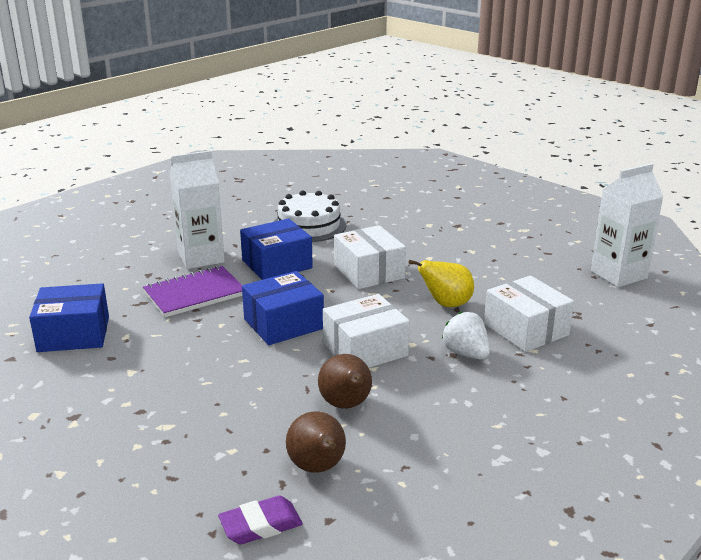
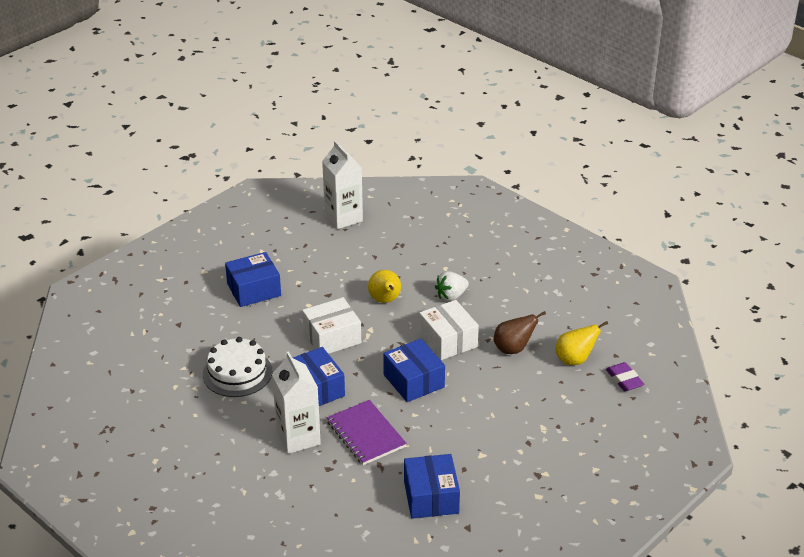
camera: 90 degrees left, 10 degrees up
brown pear [286,411,346,473] -> yellow pear [556,321,608,365]
white box [484,275,574,352] -> none
none -> blue box [225,252,281,307]

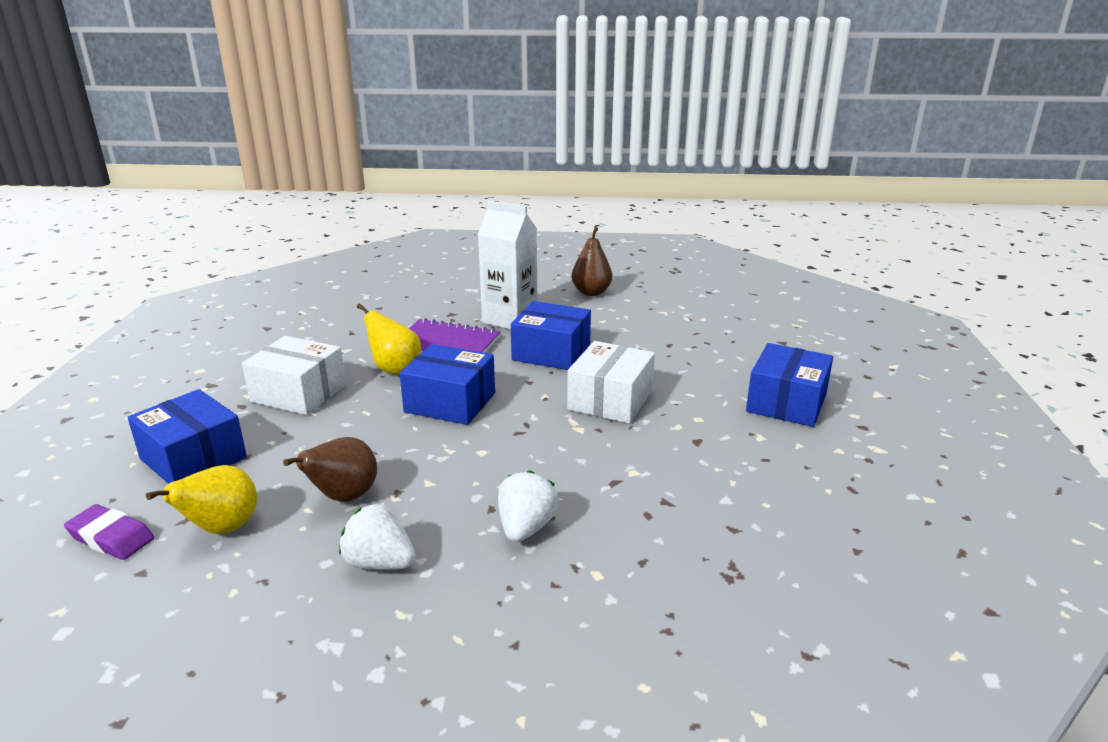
camera: 140 degrees right, 10 degrees down
white cake [203,337,272,397] -> none
white carton [322,141,363,229] -> none
yellow pear [368,270,401,303] -> yellow pear moved to [357,303,421,375]
blue box [404,454,460,519] -> blue box moved to [127,389,247,484]
white box [419,300,479,360] -> white box moved to [242,336,346,415]
none -> white strawberry [339,504,415,570]
none -> brown pear [572,227,613,296]

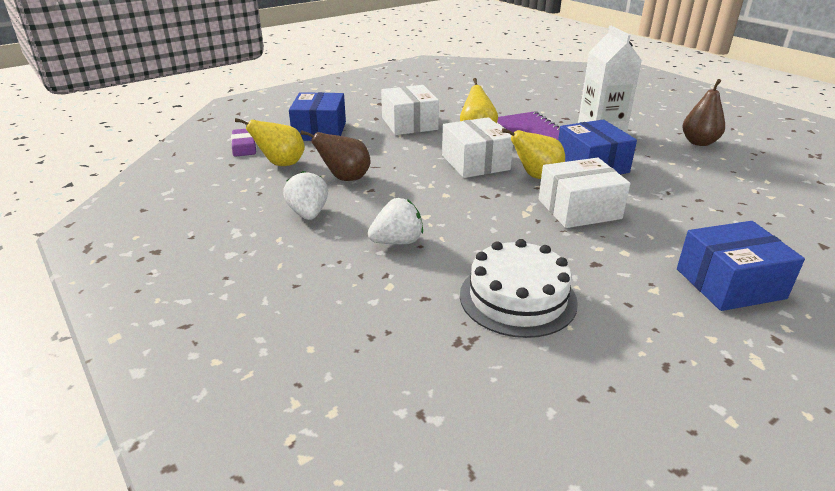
camera: 50 degrees right, 5 degrees up
blue box [400,344,495,425] -> white box [442,117,513,178]
none -> white cake [460,239,578,338]
none -> yellow pear [502,128,565,179]

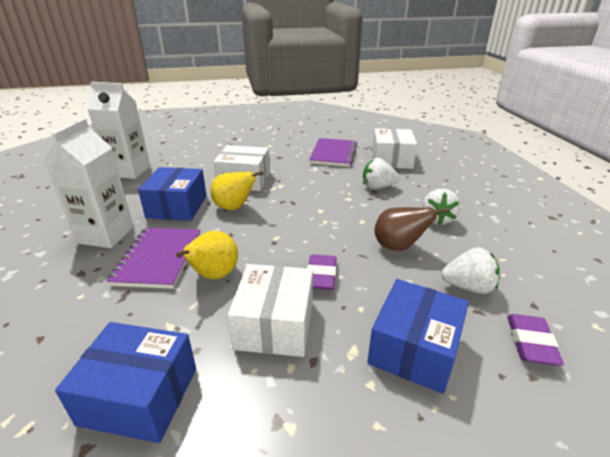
camera: 155 degrees left, 0 degrees up
yellow pear [235,118,305,166] -> white strawberry [441,247,500,294]
white box [442,117,513,178] -> white box moved to [372,128,417,169]
white cake [460,239,578,338] -> purple notebook [309,138,357,167]
blue box [677,221,805,311] -> blue box moved to [55,322,196,443]
brown pear [682,79,725,146] -> none
none -> white carton [87,82,150,179]
none -> purple eraser [307,254,336,290]

